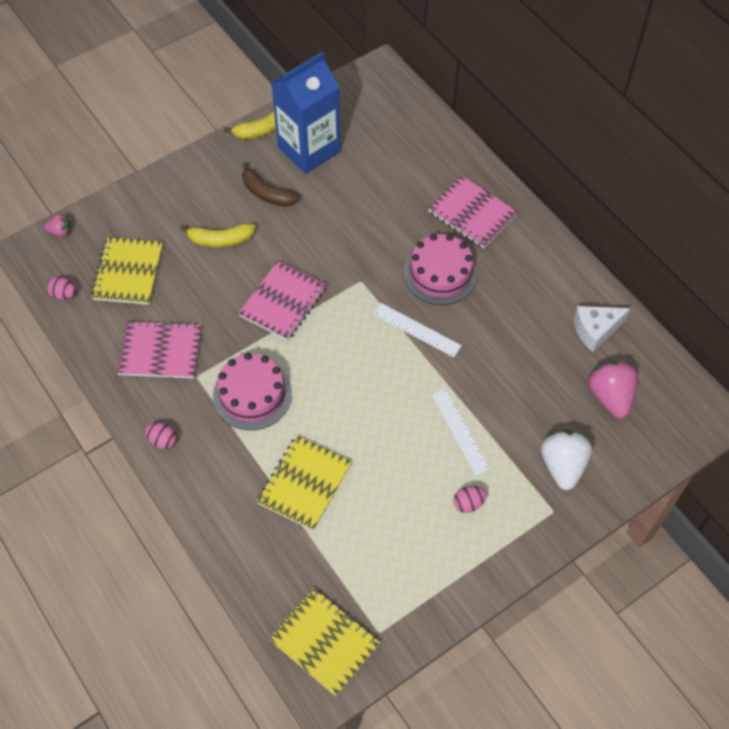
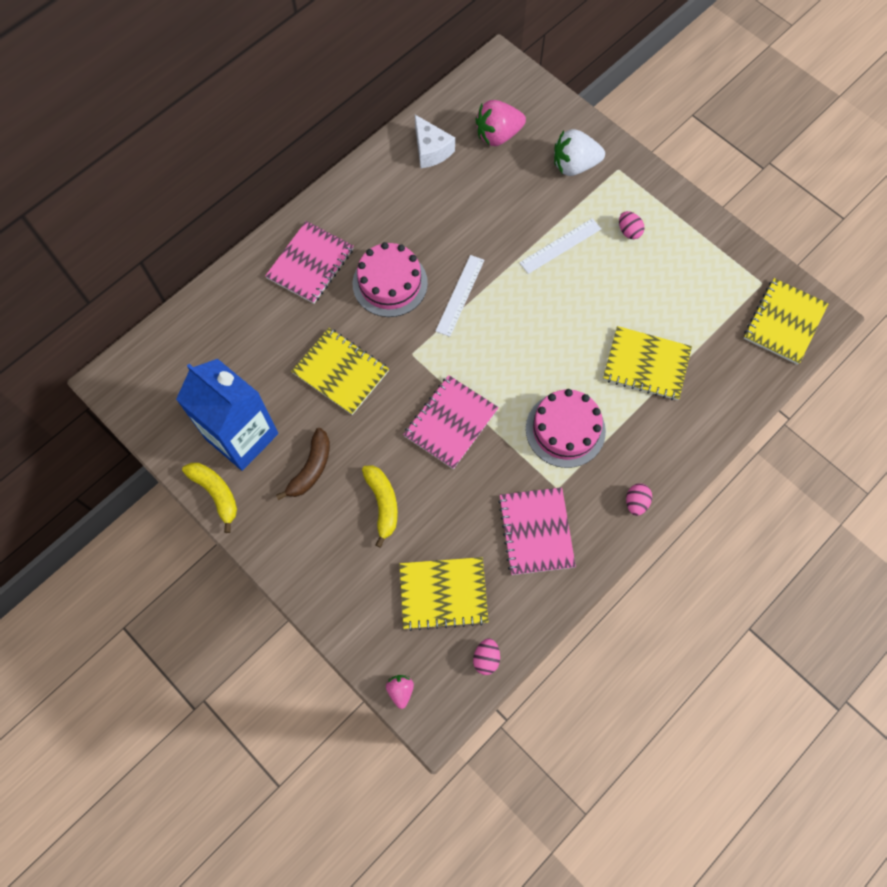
camera: 100 degrees left, 10 degrees up
pink notebook [238,260,327,341] -> pink notebook turned 75 degrees counterclockwise [403,375,499,469]
none -> yellow notebook [291,328,389,415]

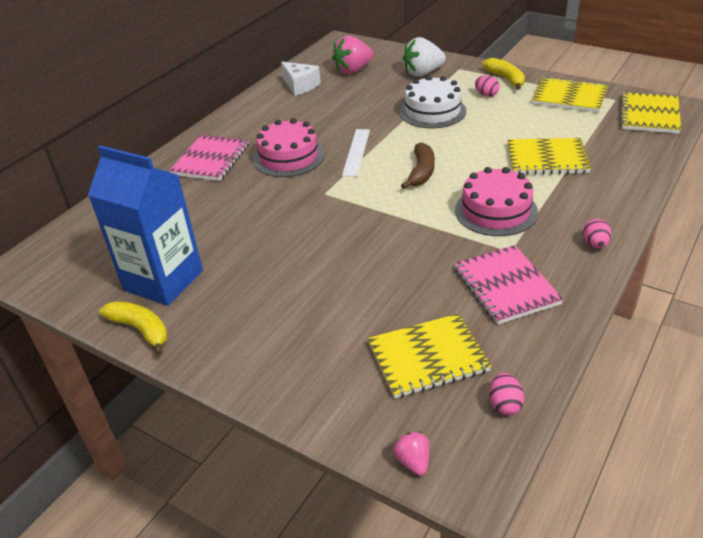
camera: 10 degrees left, 30 degrees down
brown banana [276,428,330,500] -> brown banana moved to [401,142,435,189]
yellow notebook [291,328,389,415] -> yellow notebook moved to [532,77,608,113]
yellow banana [362,466,398,548] -> yellow banana moved to [482,58,525,90]
pink notebook [403,375,499,469] -> none
white ruler [519,218,601,274] -> white cake [400,76,466,128]

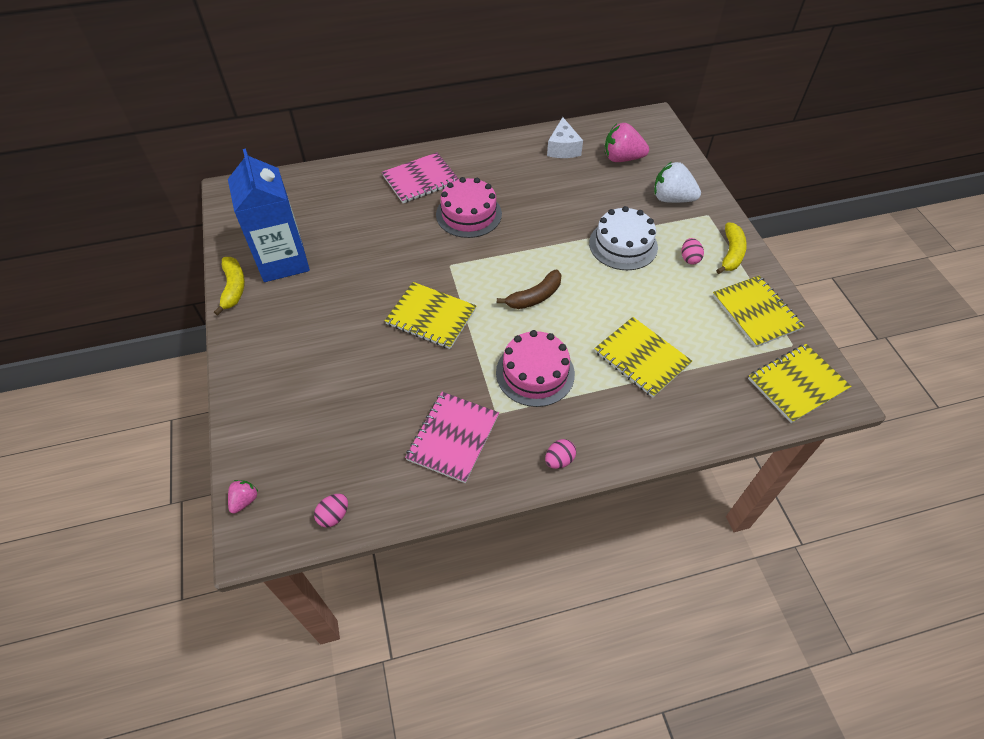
camera: 40 degrees right, 15 degrees up
white ruler [342,129,370,177] -> none
yellow notebook [368,313,492,398] -> yellow notebook moved to [385,282,476,349]

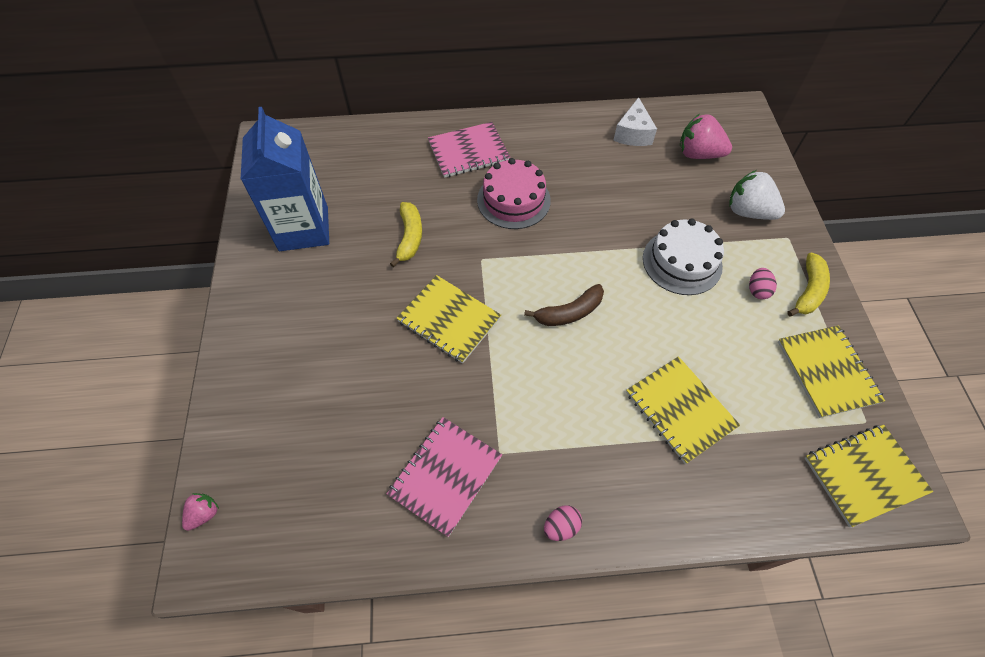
camera: 10 degrees right, 5 degrees up
yellow banana [214,257,245,315] -> yellow banana moved to [390,202,422,267]
pink egg [314,494,348,527] -> none
pink cake [496,330,575,407] -> none

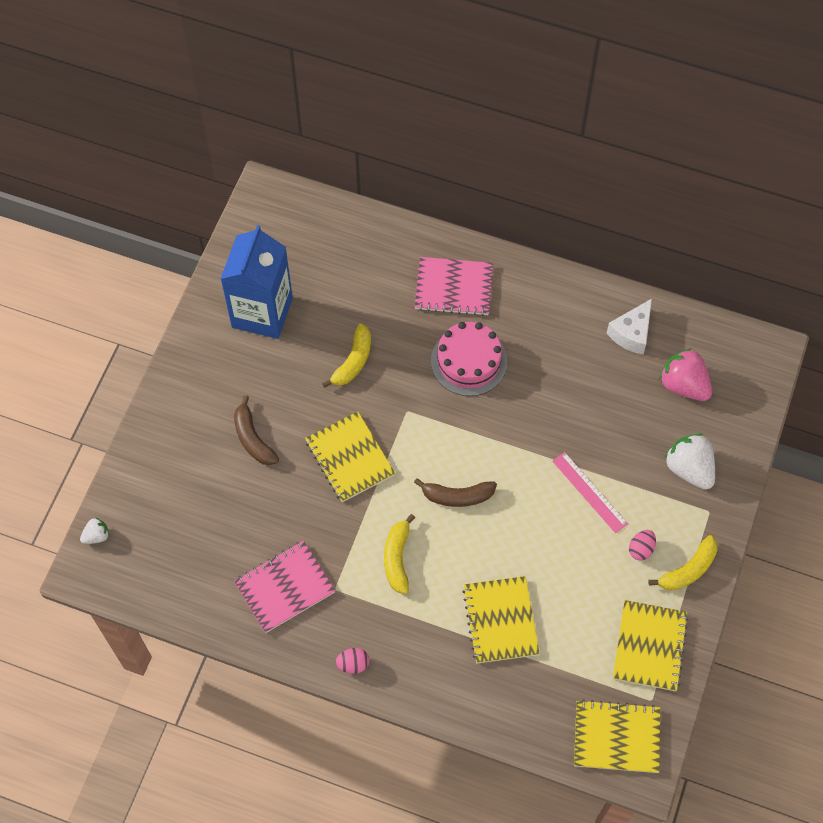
camera: 25 degrees right, 5 degrees up
pink strawberry [182,493,219,531] -> white strawberry [80,517,109,544]
white cake [643,219,724,295] -> pink ruler [552,452,628,533]
none -> brown banana [234,395,279,465]
none -> yellow banana [384,514,415,594]

